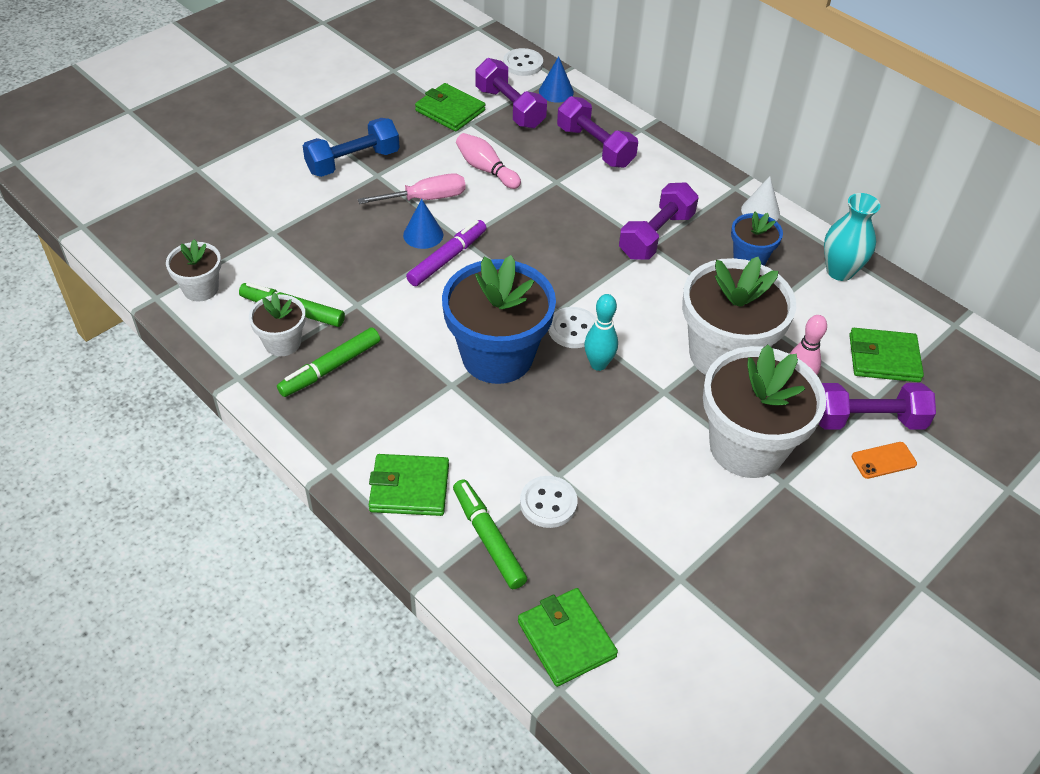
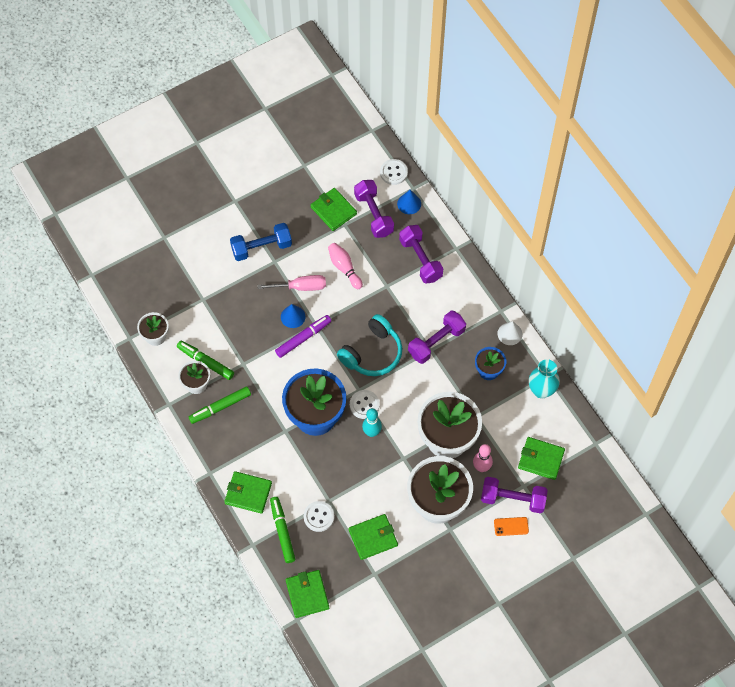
camera: 15 degrees right, 15 degrees up
none -> turquoise headphones [337,314,402,376]
none -> green wallet [349,514,398,560]

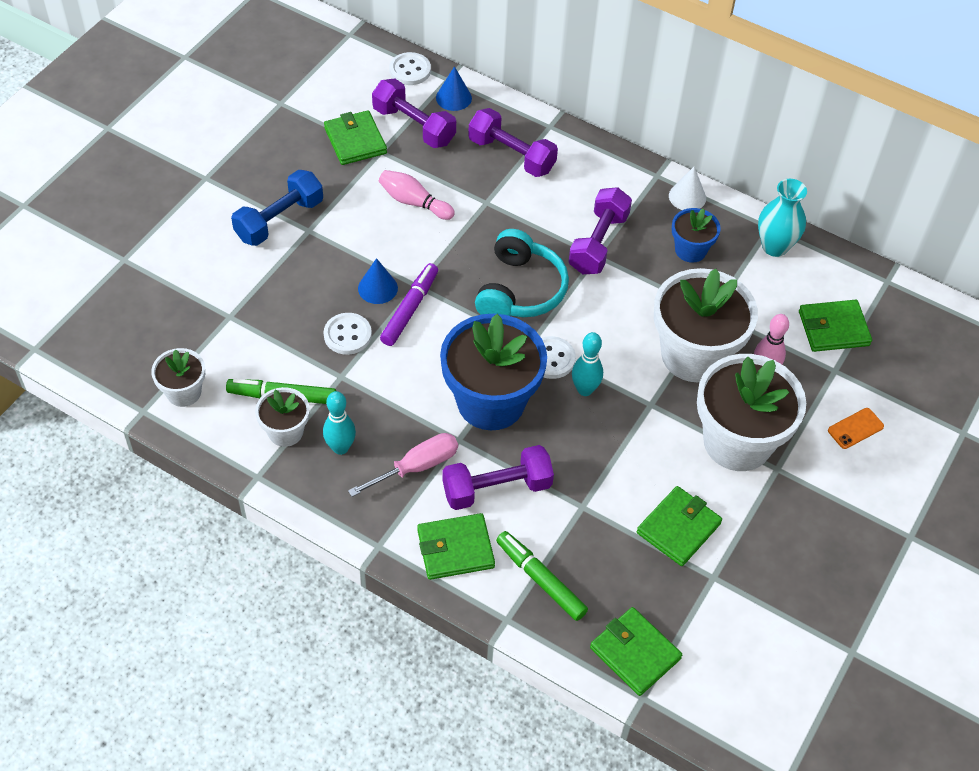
camera: 30 degrees left, 10 degrees down
green marker [189,386,251,424] -> turquoise bowling pin [323,391,356,455]
pink screwdriver [257,275,326,291] -> pink screwdriver moved to [348,433,458,497]
white button [303,501,334,532] -> white button moved to [324,313,372,355]
green wallet [311,188,357,231] -> green wallet turned 45 degrees clockwise [324,110,387,165]
purple dumbbell [481,477,548,513] -> purple dumbbell moved to [442,445,554,510]

